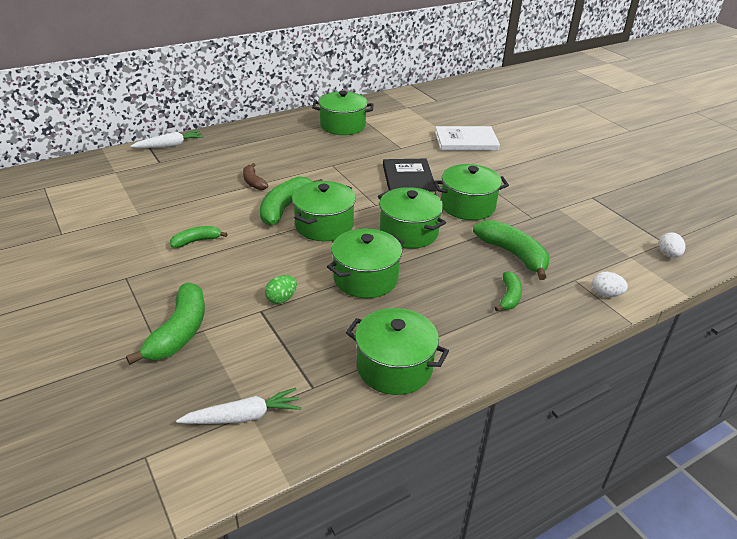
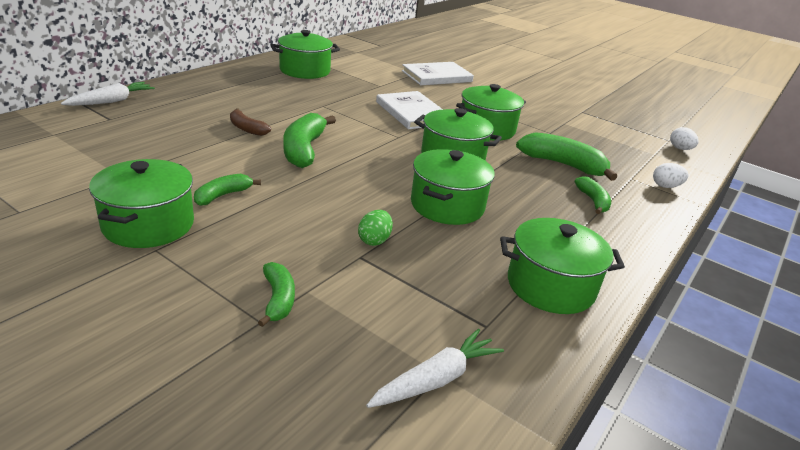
camera: 25 degrees left, 5 degrees down
green banana [126,282,205,365] -> green banana [258,262,295,327], size x0.57
green pot [292,181,356,241] -> green pot moved to [89,159,194,248]
black book [383,159,437,195] -> white book [376,91,443,129]

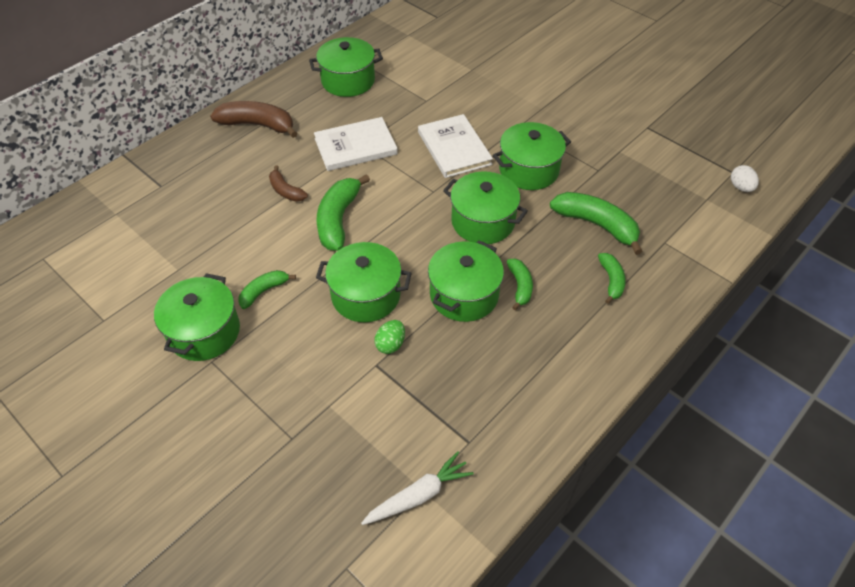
camera: 10 degrees right, 20 degrees up
white carrot [61,82,155,106] -> none
green banana [258,262,295,327] -> green banana moved to [507,258,533,310]
white book [402,62,474,85] -> white book moved to [314,117,398,171]
green pot [500,218,625,314] -> green pot moved to [316,242,412,322]
white egg [653,163,689,188] -> none
none -> brown banana [210,101,298,138]

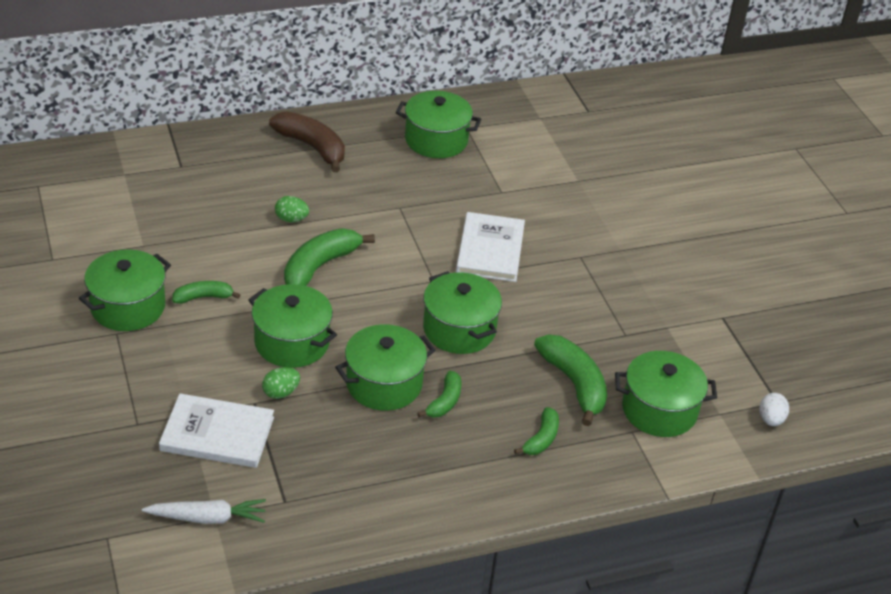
camera: 25 degrees right, 10 degrees down
brown banana [269,165,308,202] -> green egg [275,196,309,222]
white book [314,117,398,171] -> white book moved to [159,393,274,468]
green pot [493,122,571,190] -> green pot moved to [615,351,717,437]

